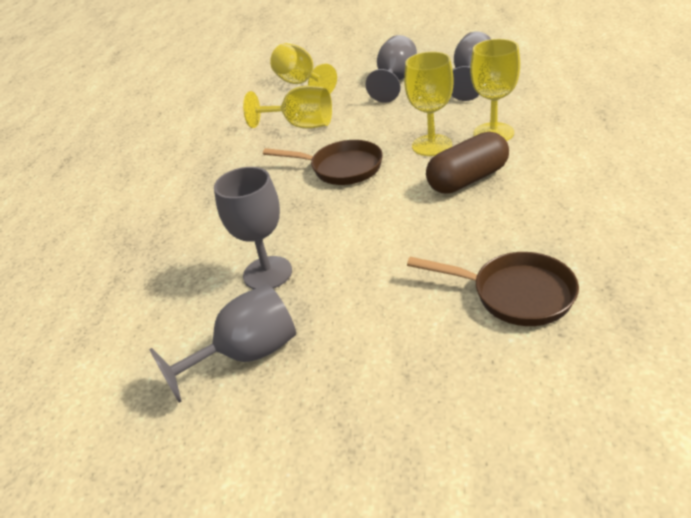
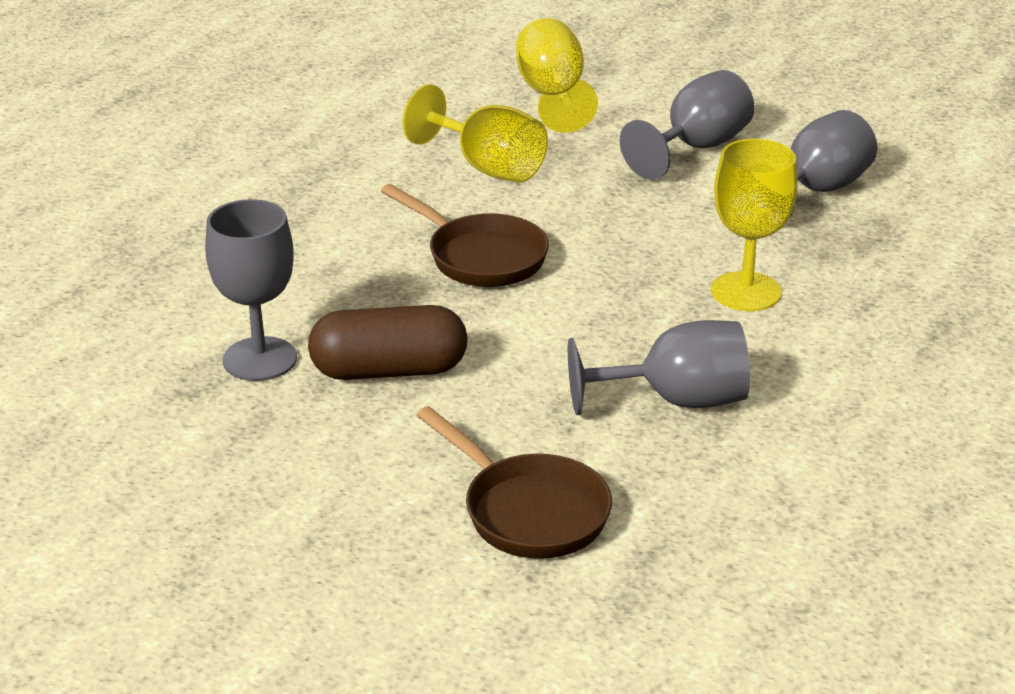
camera: 20 degrees right, 5 degrees down
grey goblet [149,284,296,403] -> grey goblet moved to [568,320,750,415]
yellow goblet [404,52,454,156] -> none
brown capsule [426,132,509,194] -> brown capsule moved to [308,305,468,380]

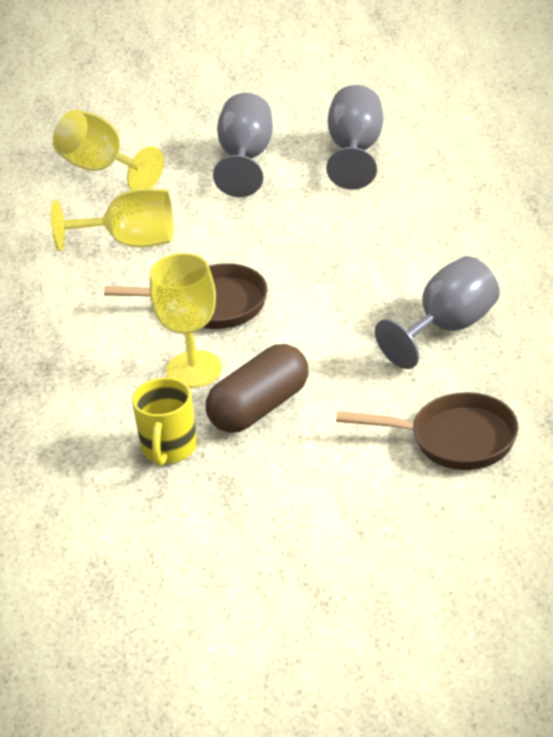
camera: 35 degrees left, 5 degrees up
grey goblet [205,199,297,381] -> yellow mug [132,377,197,466]
yellow goblet [711,139,798,311] -> yellow goblet moved to [150,253,222,388]

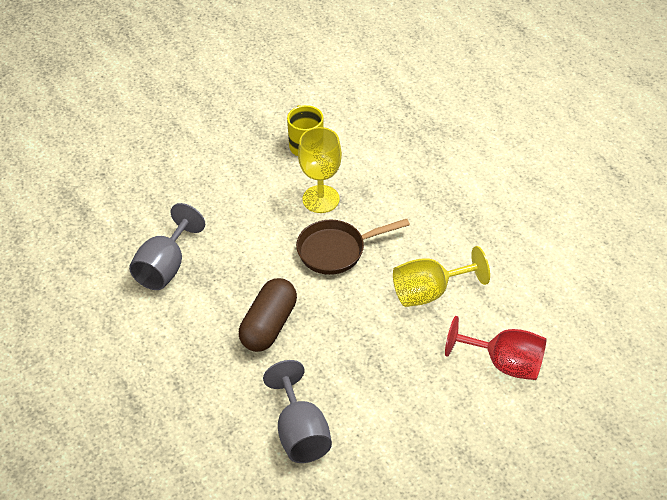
camera: 155 degrees right, 10 degrees up
yellow goblet [53,109,164,190] -> red goblet [445,316,547,380]
brown capsule [206,344,308,433] -> brown capsule moved to [239,278,297,352]
grey goblet [213,93,273,197] -> none
brown pan [336,392,518,470] -> none

